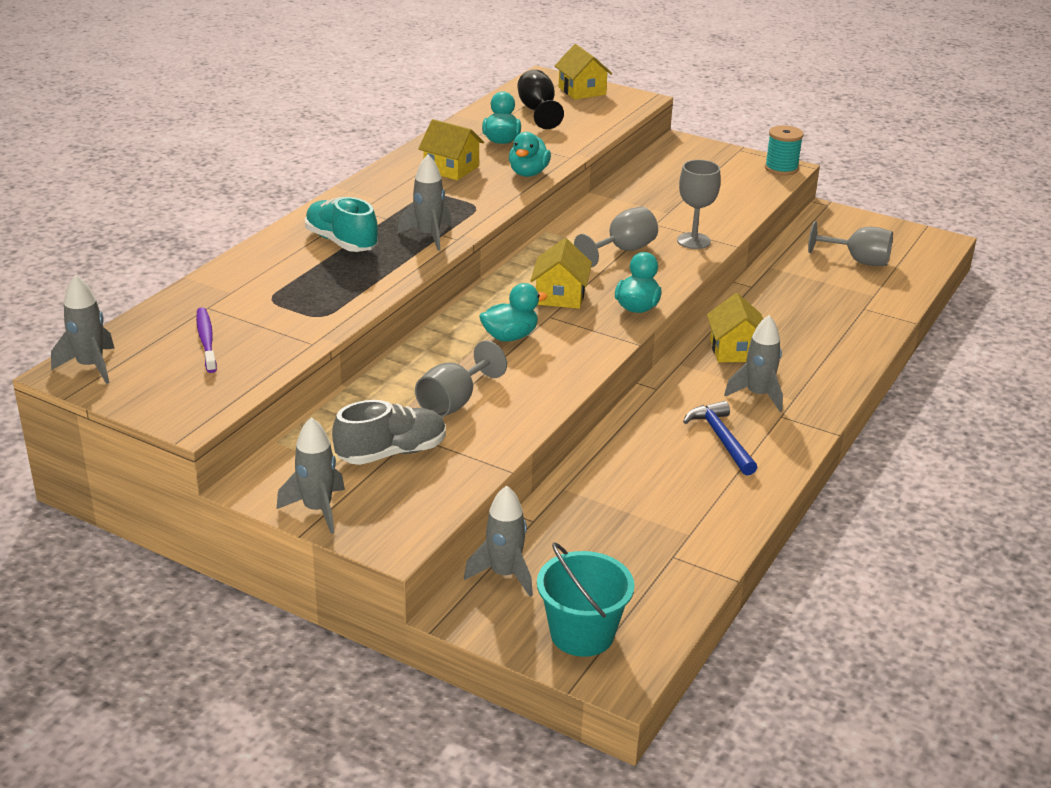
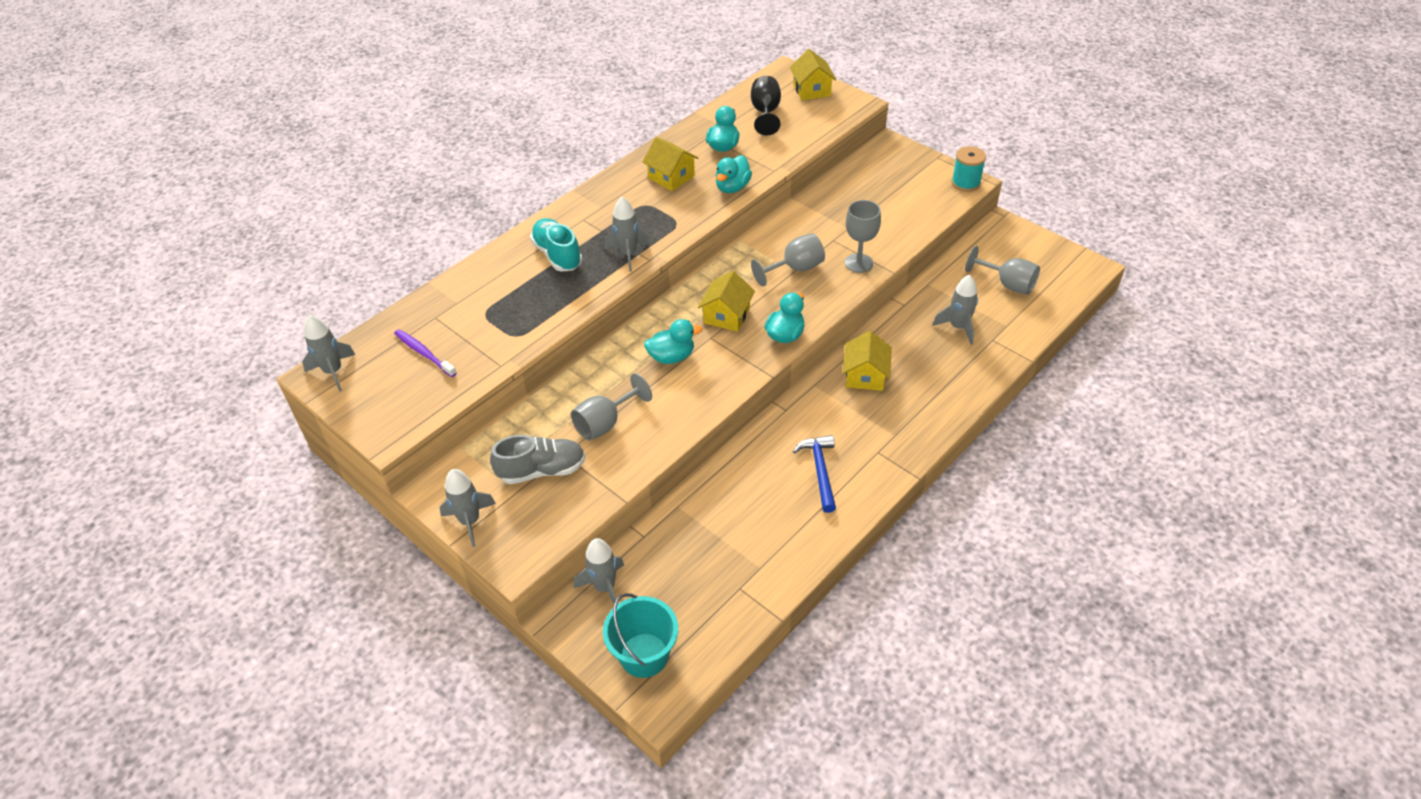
camera: 15 degrees right, 15 degrees up
purple toothbrush [196,307,217,373] -> purple toothbrush turned 45 degrees counterclockwise [394,329,457,377]
grey rocket [724,315,783,412] -> grey rocket moved to [932,275,978,345]

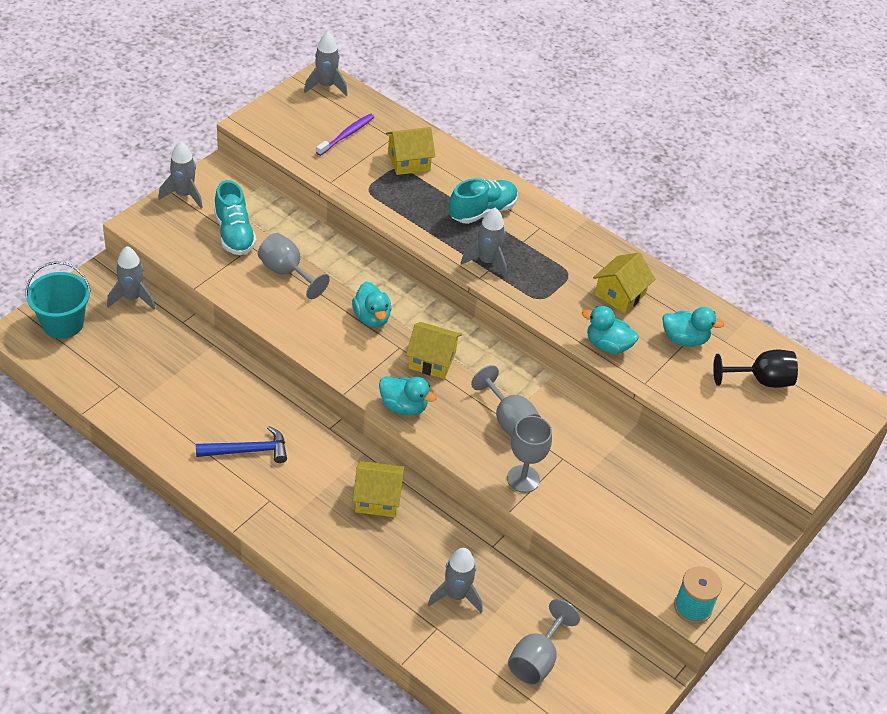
camera: 80 degrees right, 0 degrees up
grey shoe [490,435,585,484] -> turquoise shoe [214,180,257,255]
yellow house [790,49,836,100] -> yellow house moved to [386,127,436,175]

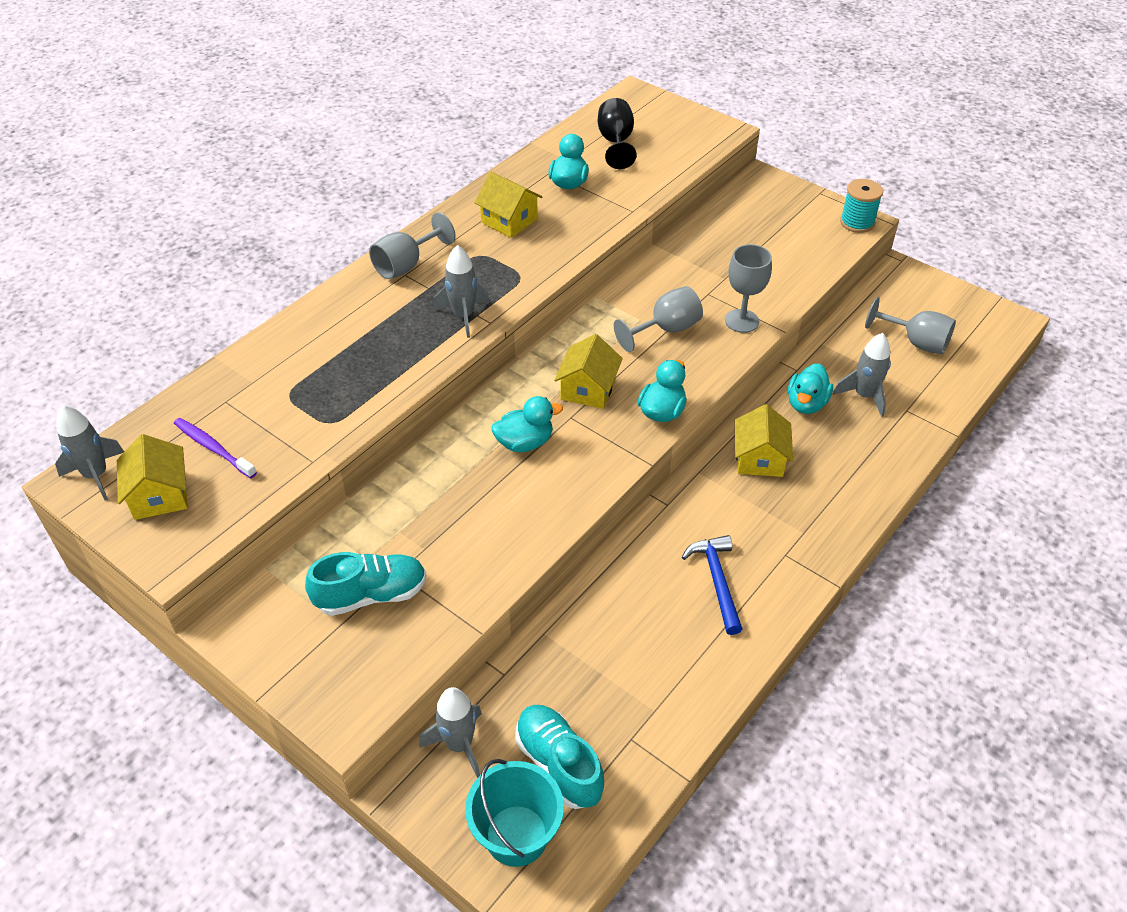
camera: 85 degrees left, 0 degrees up
grey rocket [158,141,203,208] -> none
grey goblet [258,233,330,299] -> grey goblet moved to [369,212,456,279]
yellow house [386,127,436,175] -> yellow house moved to [117,434,188,520]
turquoise shoe [449,178,518,224] -> turquoise shoe moved to [515,705,604,809]
turquoise duck [582,306,638,354] -> turquoise duck moved to [788,363,833,414]

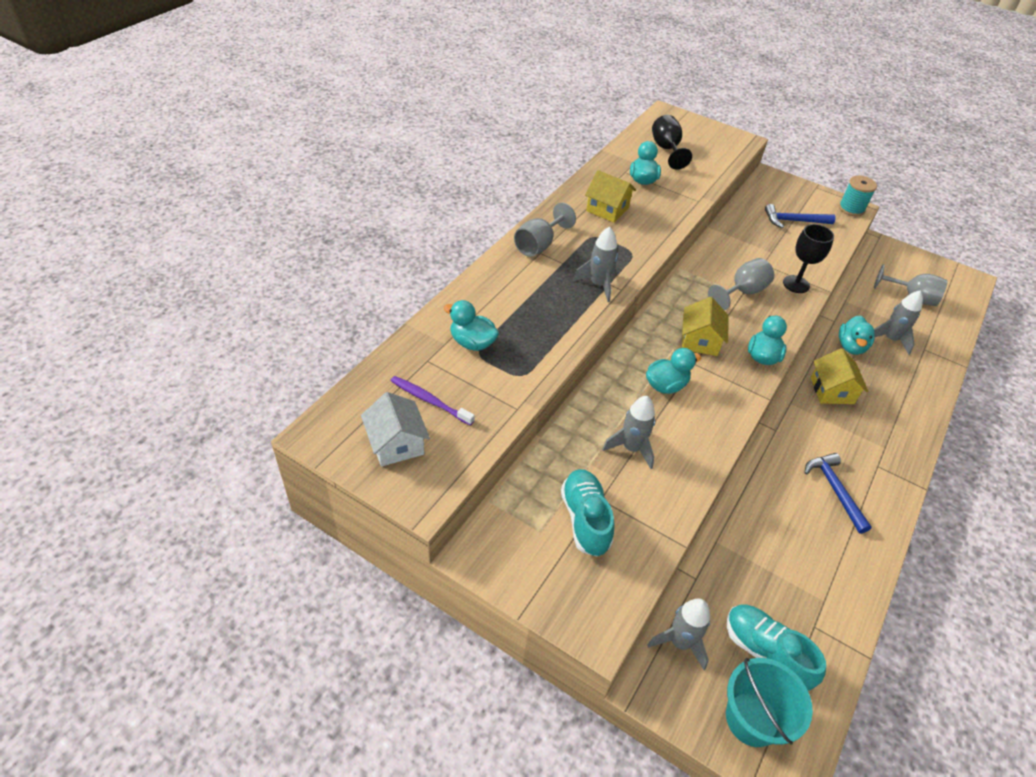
camera: 10 degrees left, 0 degrees up
grey rocket [55,405,124,501] -> grey rocket moved to [602,396,655,469]
yellow house [117,434,188,520] -> white house [361,392,430,467]
turquoise shoe [305,552,426,616] -> turquoise shoe turned 75 degrees counterclockwise [561,469,614,557]
grey goblet [725,244,772,333] -> black goblet [783,224,834,293]
none -> turquoise duck [444,300,499,351]
none -> blue hammer [765,204,836,228]

